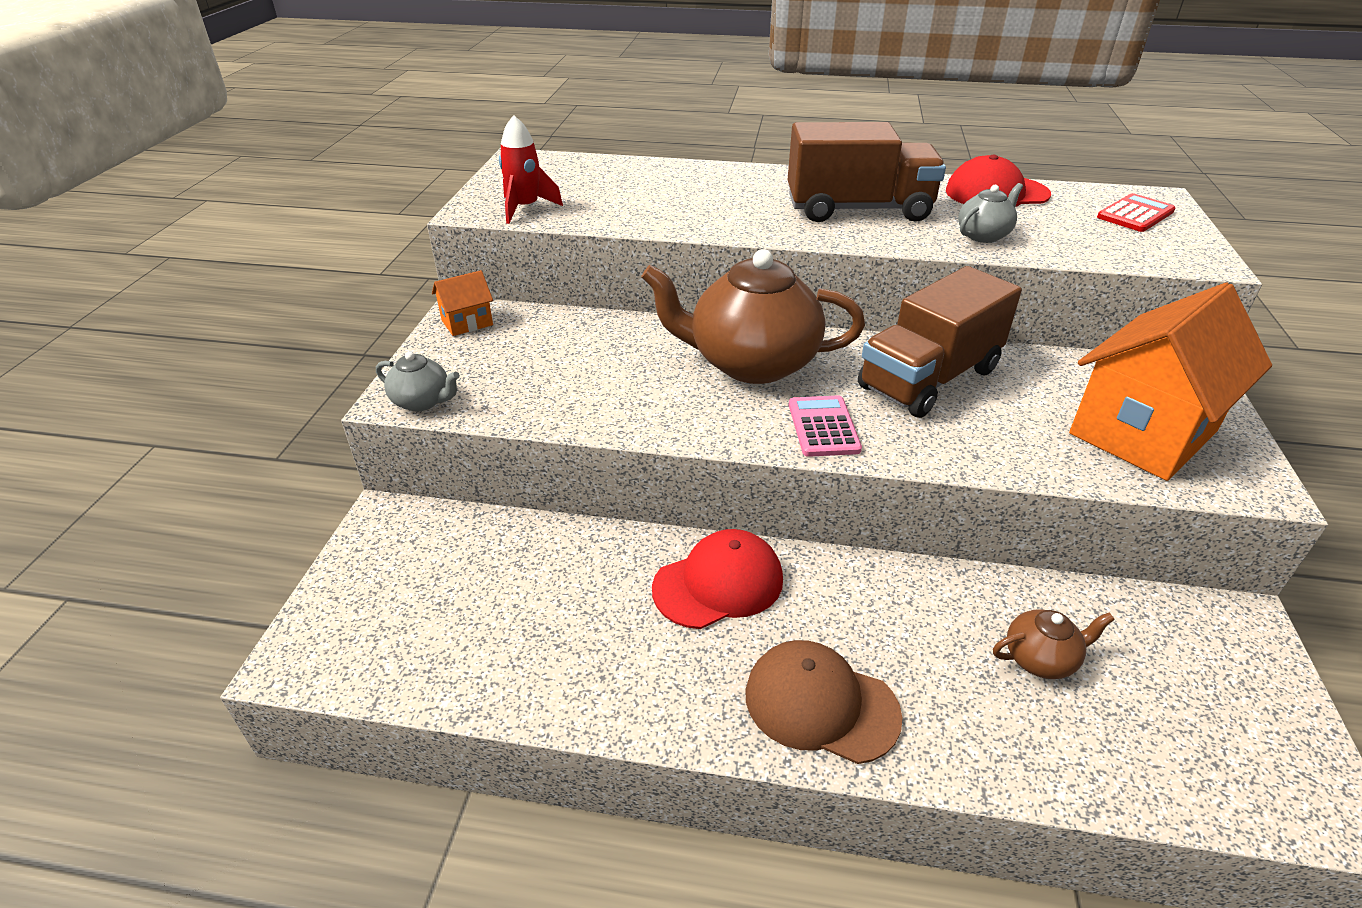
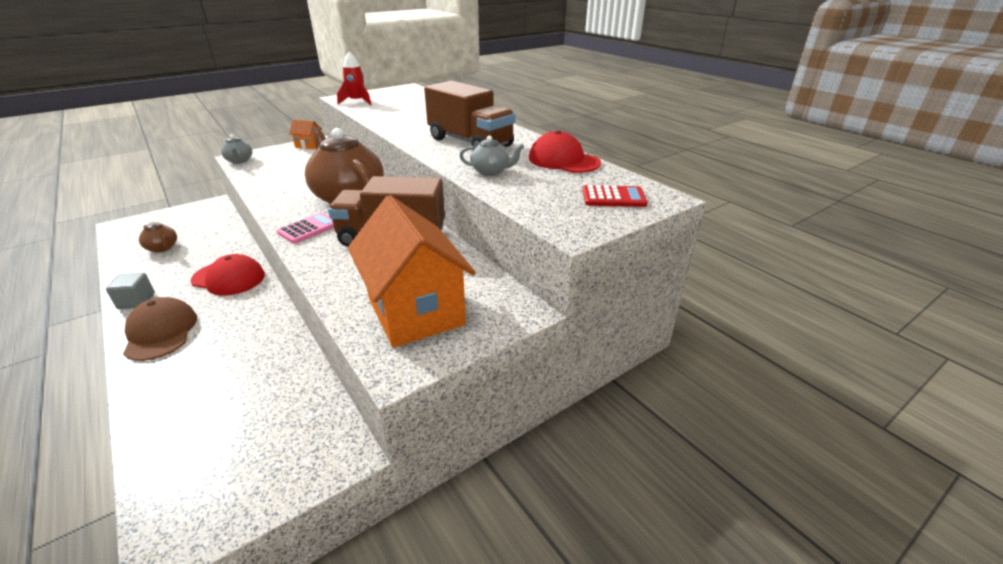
camera: 45 degrees right, 5 degrees down
brown teapot [993,609,1115,679] -> brown teapot moved to [139,221,177,253]
orange house [1069,283,1272,481] -> orange house turned 60 degrees clockwise [348,195,476,348]
none -> grey cube [106,273,155,309]

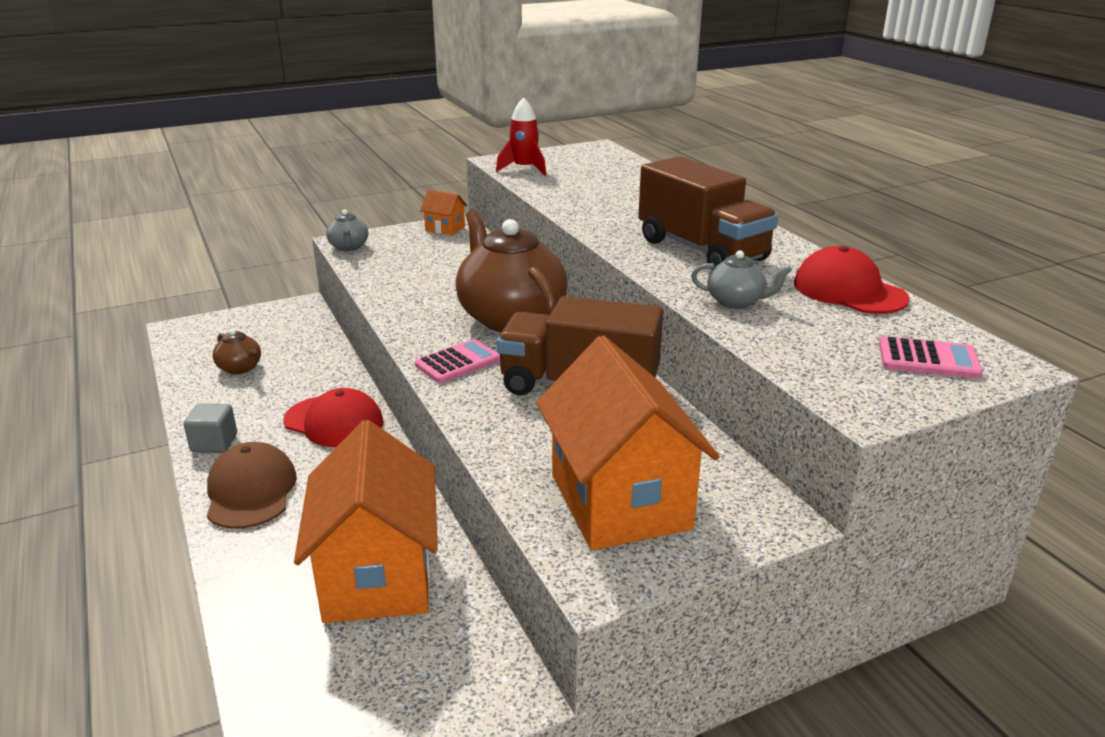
camera: 10 degrees right, 5 degrees down
red calculator [583,185,648,207] -> pink calculator [879,336,983,379]
none -> orange house [294,420,438,623]

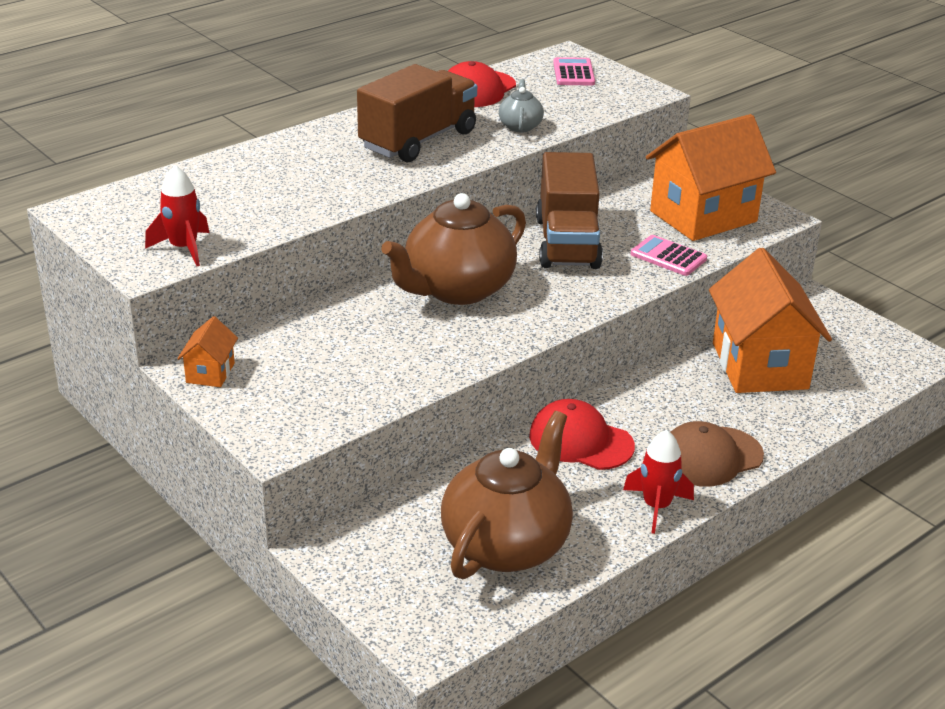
camera: 105 degrees left, 5 degrees up
grey cube [183,403,237,453] -> red rocket [623,430,694,534]
brown teapot [213,329,261,374] -> brown teapot [441,411,573,579], size x2.25
red cap [283,388,383,447] -> red cap turned 75 degrees counterclockwise [529,399,635,470]
orange house [294,420,438,623] -> orange house turned 75 degrees counterclockwise [709,248,832,393]
grey teapot [326,209,368,251] -> none
pink calculator [415,339,500,383] -> pink calculator moved to [631,235,707,276]

